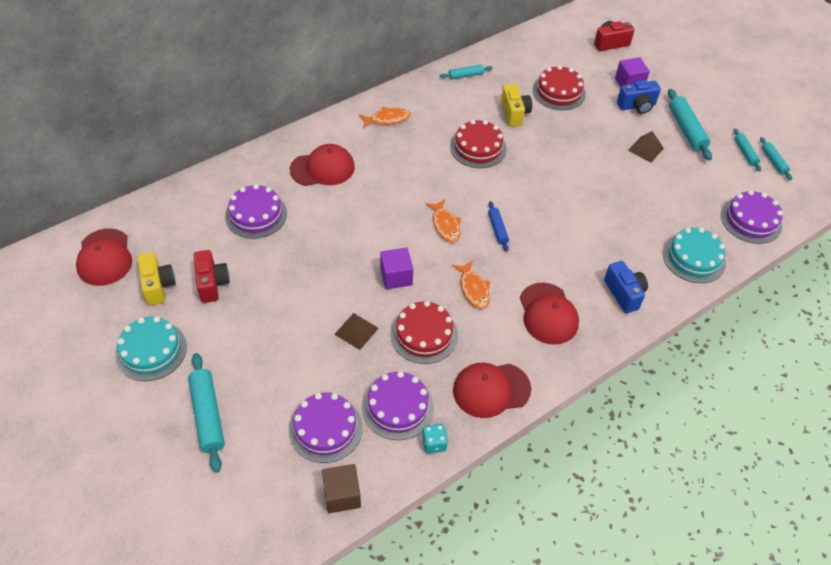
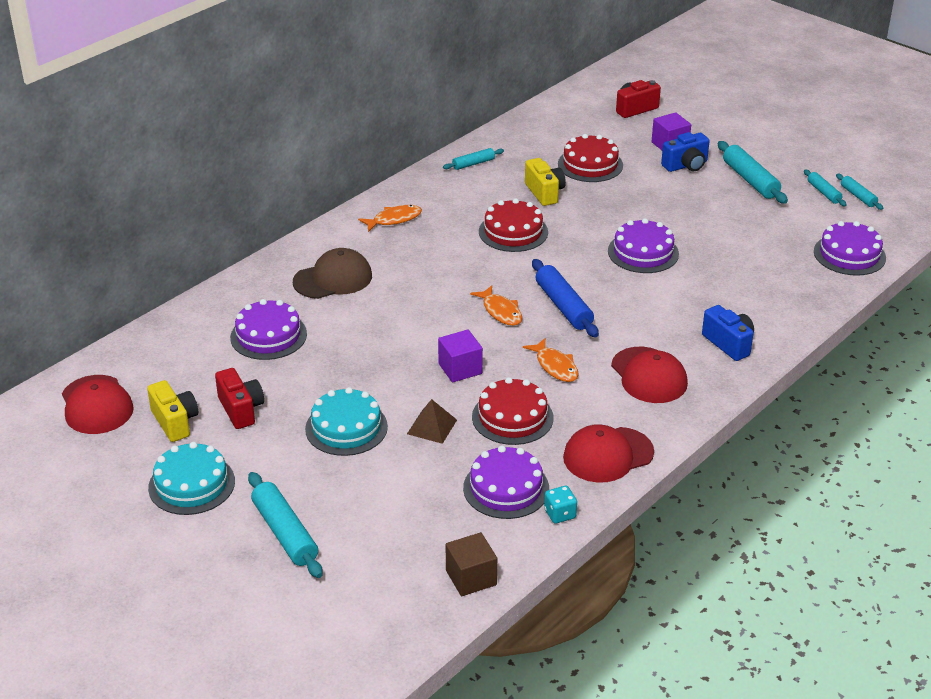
camera: 10 degrees left, 15 degrees down
purple cake [289,392,363,463] -> purple cake moved to [608,218,679,273]
red cap [290,144,355,186] -> brown cap [293,248,372,299]
blue rolling pin [488,201,509,252] -> blue rolling pin [532,259,599,337], size x1.74
brown pyramid [628,131,664,163] -> none
turquoise cake [663,228,726,283] -> turquoise cake moved to [305,387,388,456]

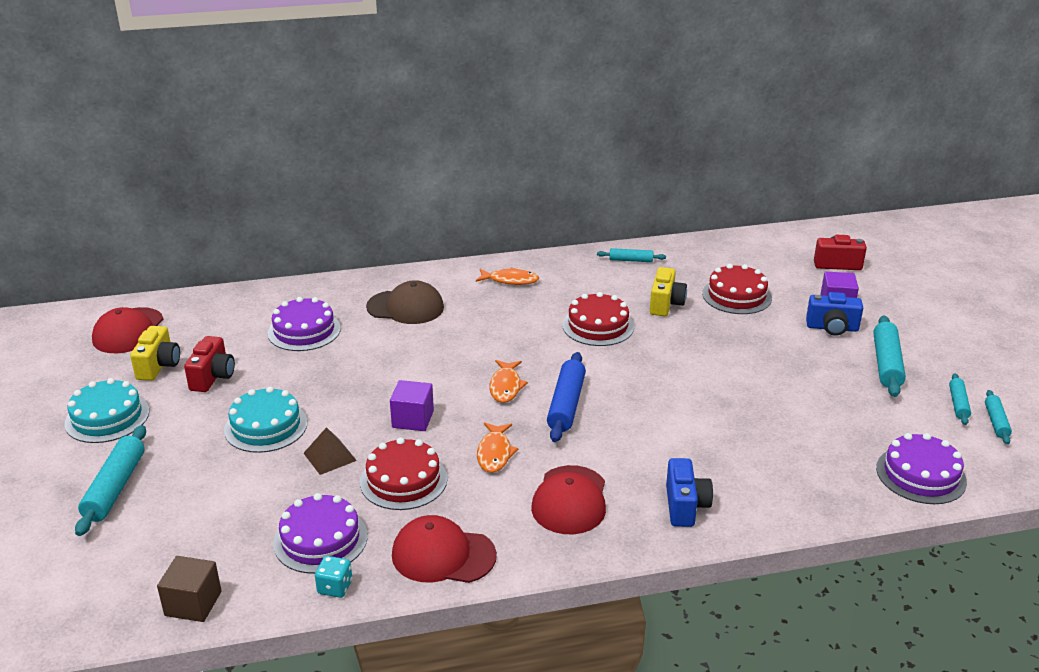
camera: 35 degrees right, 5 degrees down
purple cake [608,218,679,273] -> none

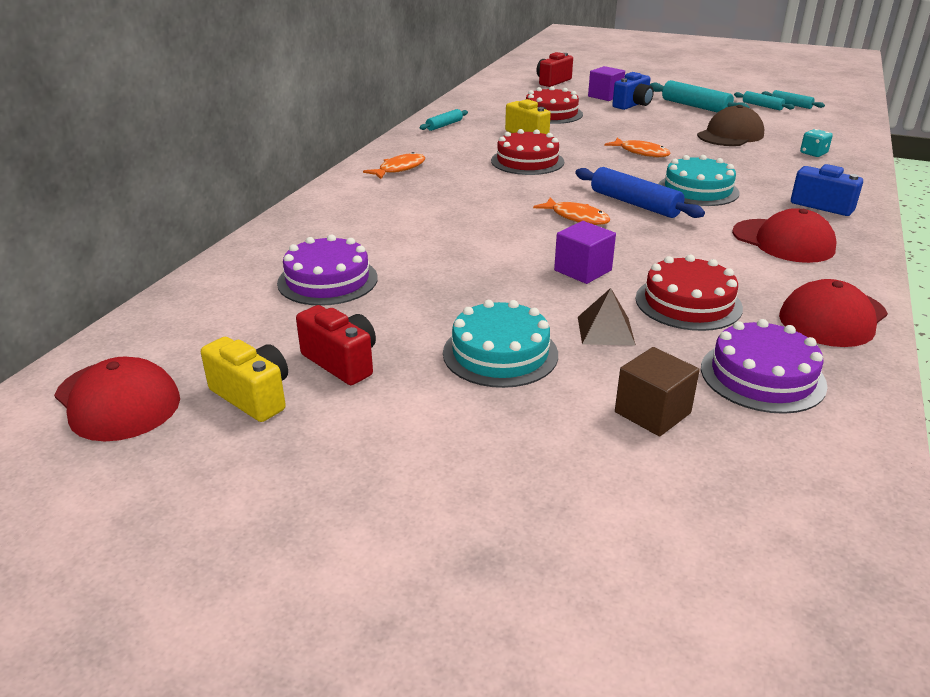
camera: 55 degrees left, 0 degrees up
turquoise cake [65,378,149,443] -> turquoise cake moved to [658,155,740,206]
turquoise rolling pin [75,425,146,536] -> none
brown cube [157,556,222,622] -> brown cube moved to [615,347,700,436]
turquoise dice [315,556,352,598] -> turquoise dice moved to [800,129,833,157]
brown cap [366,280,444,324] -> brown cap moved to [697,105,764,146]
orange fish [477,422,519,473] -> orange fish moved to [604,138,670,157]
purple cake [876,433,967,504] -> none

